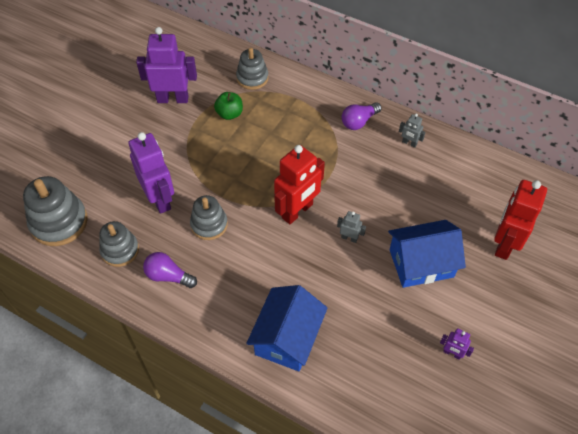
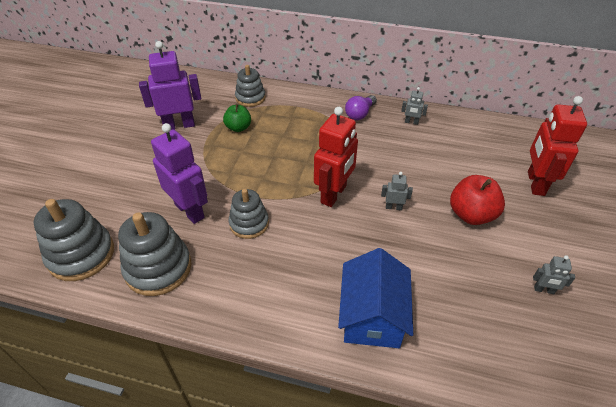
camera: 15 degrees left, 10 degrees down
grey stacking toy [99,221,139,267] -> grey stacking toy [118,212,192,296], size x1.54
purple light bulb [143,252,197,288] -> none
blue house [388,220,466,288] -> red apple [450,175,505,225]
purple robot [440,328,474,360] -> grey robot [533,255,575,294]

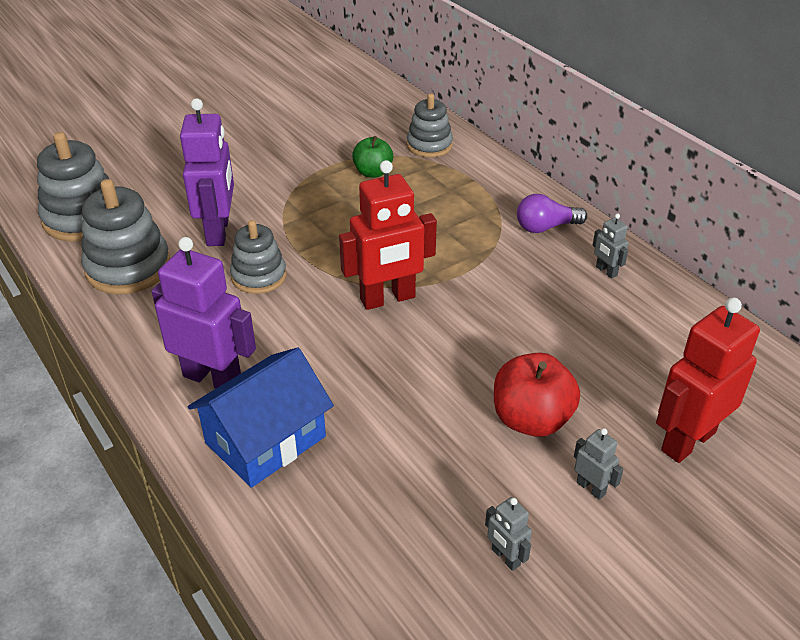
camera: 40 degrees right, 5 degrees down
purple robot [139,41,201,130] -> purple robot moved to [151,237,256,389]
grey robot [381,172,413,210] -> grey robot moved to [574,428,624,500]

